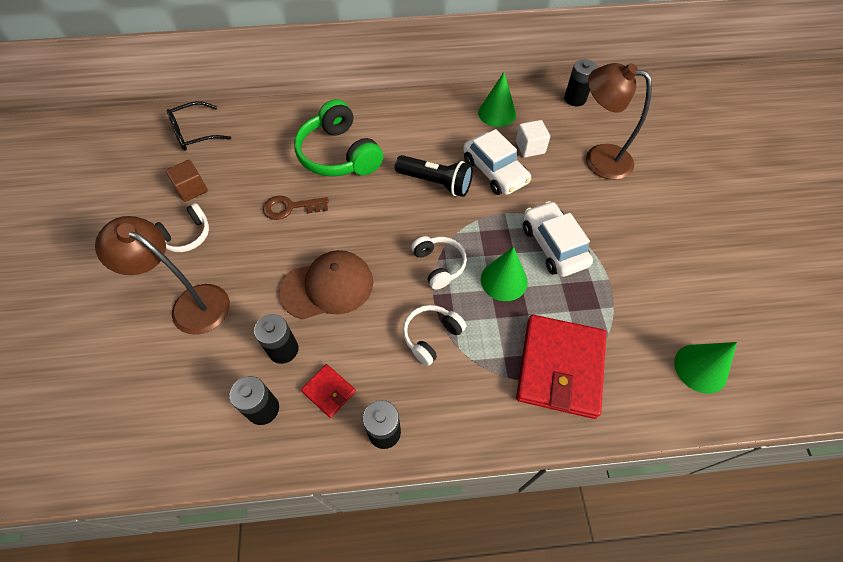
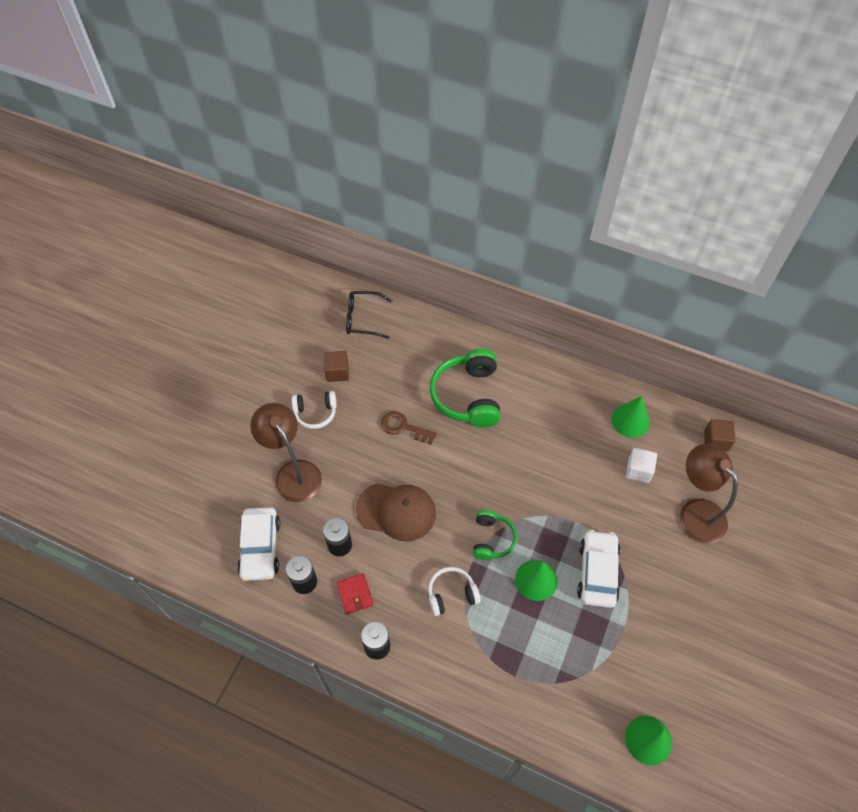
camera: 30 degrees right, 0 degrees up
black flashlight [395,155,473,197] -> none
white headphones [411,236,467,290] -> green headphones [473,510,517,560]
white car [463,129,531,195] -> white car moved to [237,507,280,581]
red wallet [516,315,606,419] -> none
black battery [564,59,598,106] -> brown cube [704,419,736,452]

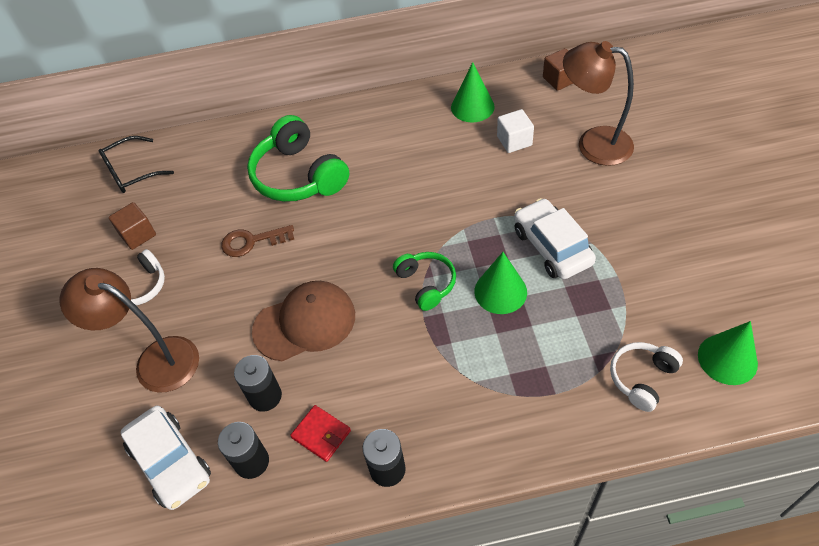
camera: 30 degrees left, 5 degrees down
white headphones [428,567,481,616] -> white headphones moved to [610,342,683,412]

